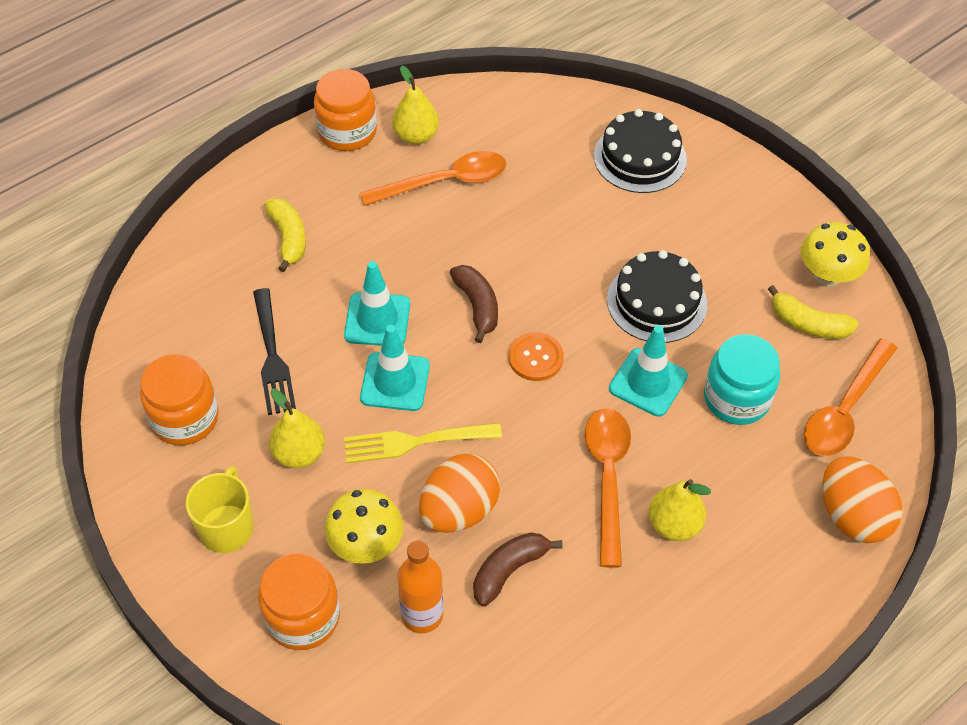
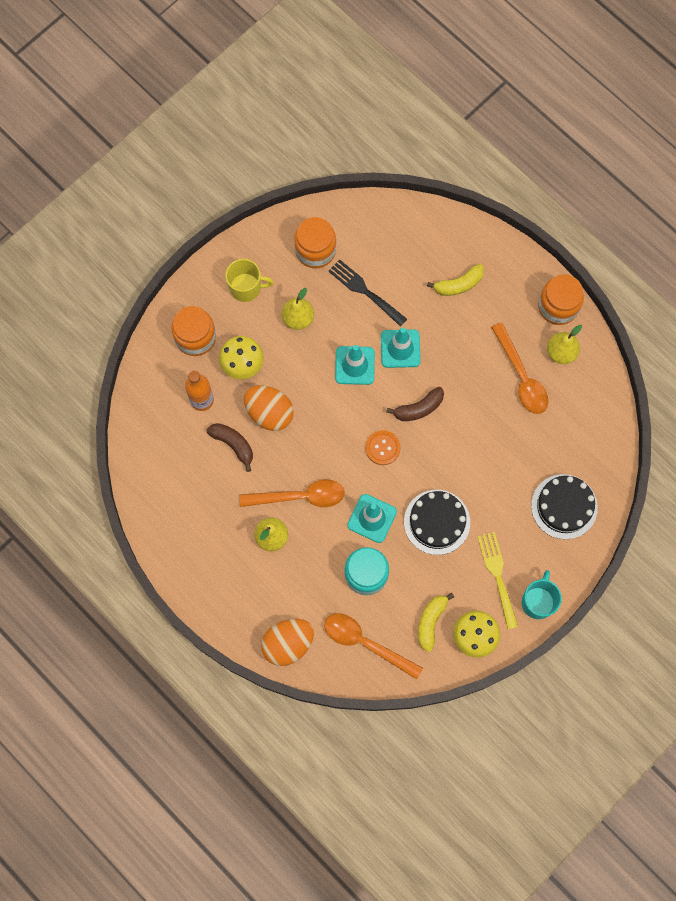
camera: 85 degrees right, 20 degrees up
black fork [253,288,296,415] -> black fork turned 60 degrees clockwise [328,259,407,327]
yellow fork [344,423,502,463] -> yellow fork moved to [477,532,518,629]
none -> turquoise mug [522,570,562,619]

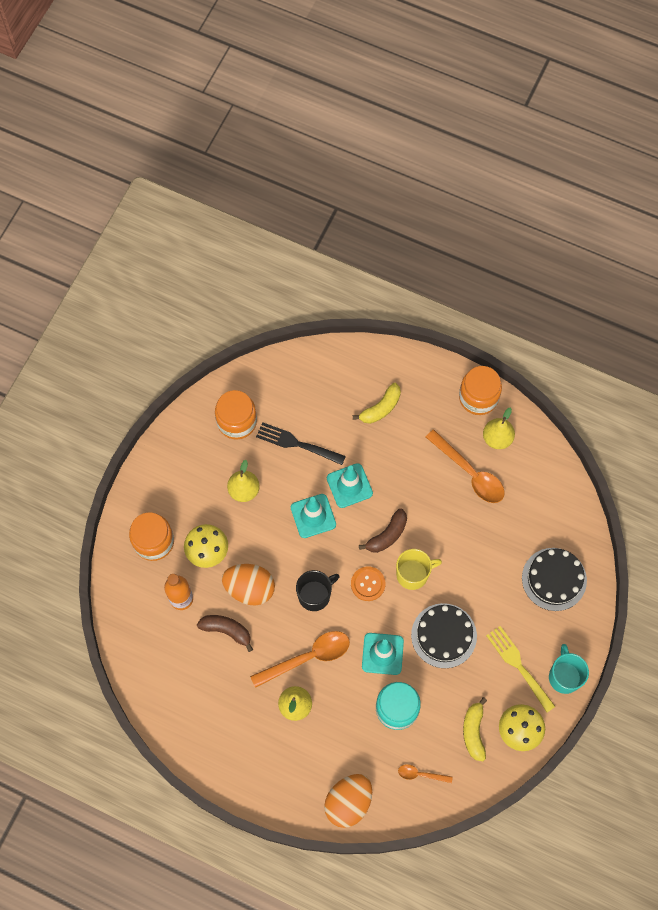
camera: 20 degrees left, 5 degrees down
yellow mug [225,259,274,302] -> yellow mug moved to [396,549,442,590]
orange spoon [324,613,423,679] -> orange spoon [398,764,453,783], size x0.51
none -> black mug [296,570,340,611]

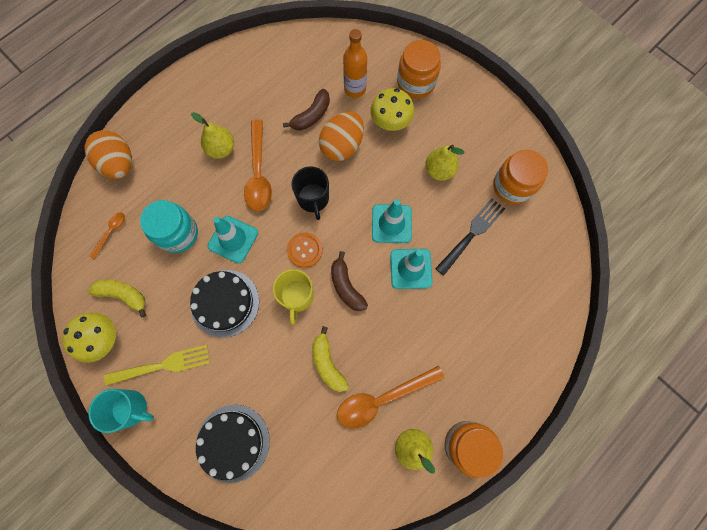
camera: 110 degrees right, 5 degrees up
yellow banana [353,383,401,424] -> yellow banana moved to [312,326,349,392]

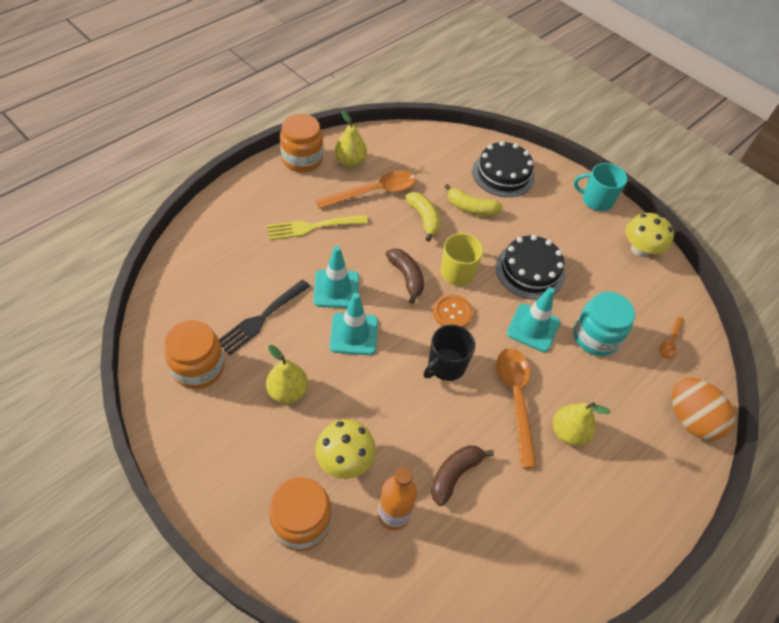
camera: 175 degrees right, 20 degrees down
yellow banana [88,280,146,318] -> yellow banana moved to [444,184,503,216]
yellow fork [104,345,210,386] -> yellow fork moved to [267,215,368,240]
black mug [291,166,329,220] -> black mug turned 120 degrees counterclockwise [424,325,475,381]
orange egg [319,111,364,161] -> none

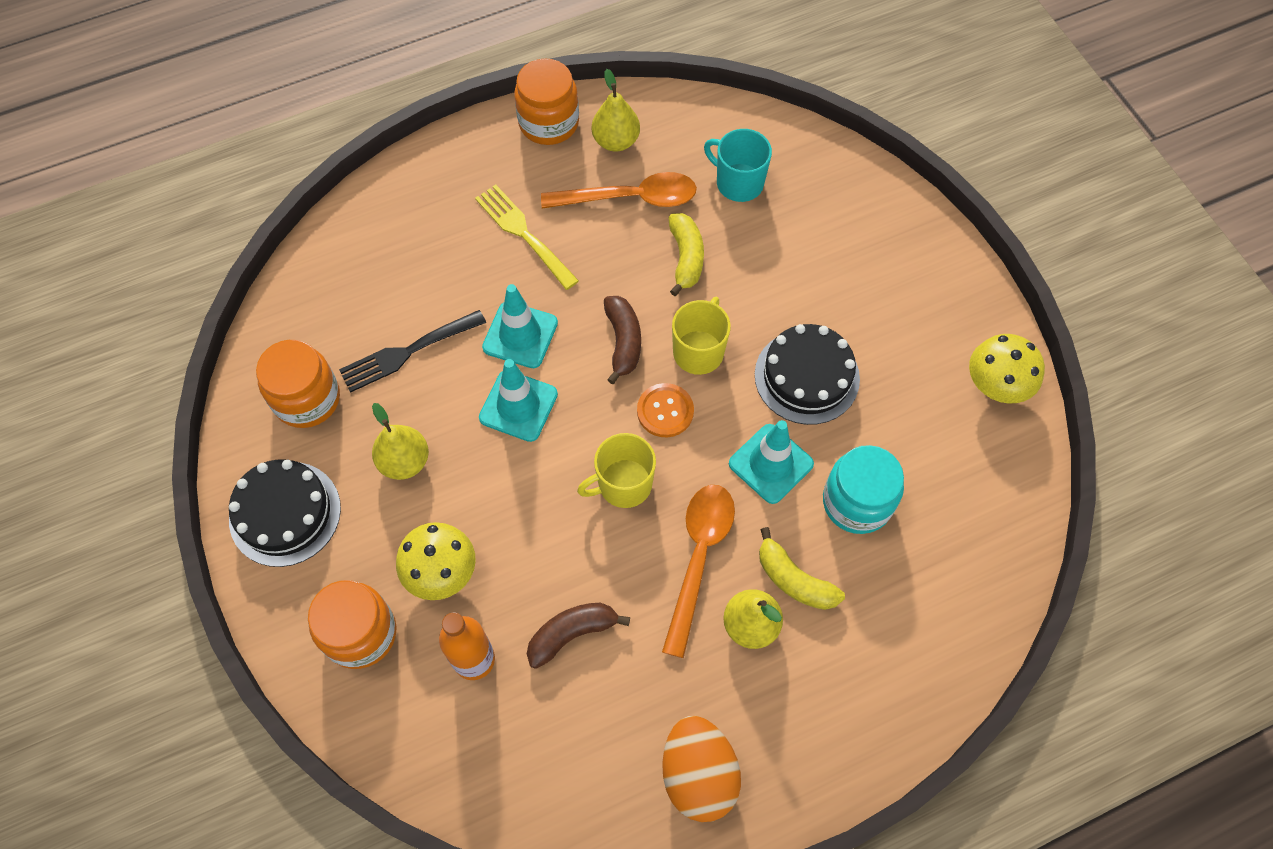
camera: 25 degrees right, 10 degrees up
yellow fork [267,215,368,240] -> yellow fork turned 45 degrees clockwise [475,185,579,290]
black mug [424,325,475,381] -> yellow mug [577,433,656,508]
yellow banana [444,184,503,216] -> yellow banana moved to [759,527,845,610]
black cake [472,141,535,197] -> black cake moved to [229,459,341,567]
turquoise mug [574,163,627,211] -> turquoise mug moved to [704,129,772,202]
orange spoon [659,316,684,359] -> none
orange egg [672,377,735,440] -> orange egg moved to [662,716,741,822]

